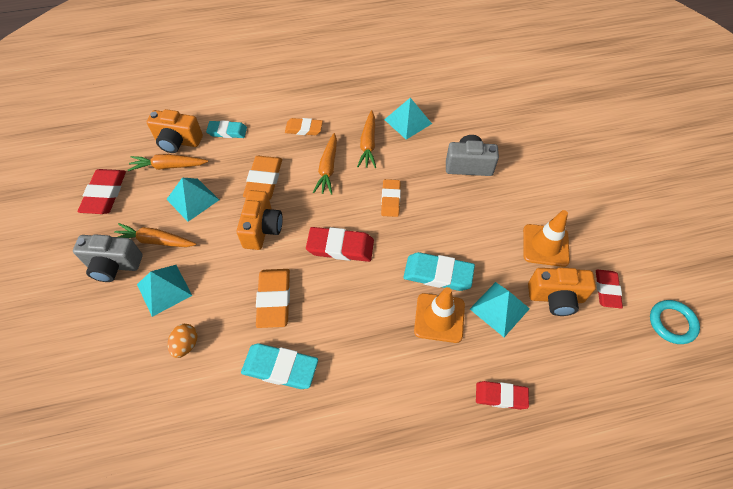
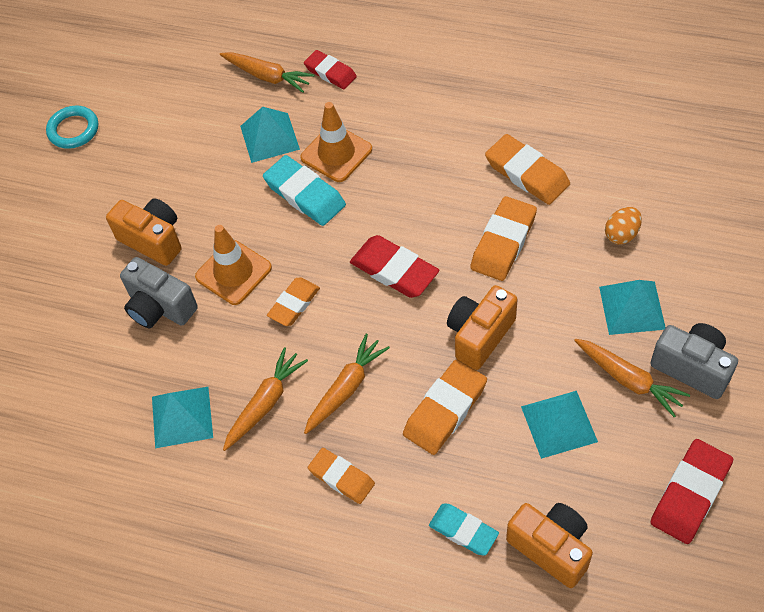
camera: 145 degrees left, 0 degrees up
orange carrot [128,154,208,171] -> orange carrot moved to [220,52,314,93]
turquoise eraser [241,343,318,389] -> orange eraser [485,134,570,205]
orange traffic cone [523,210,570,267] -> orange traffic cone moved to [195,225,272,305]
orange camera [528,267,596,316] -> orange camera moved to [106,198,181,266]
red eraser [596,269,623,309] -> none
turquoise ring [650,300,700,344] -> turquoise ring moved to [46,106,98,149]

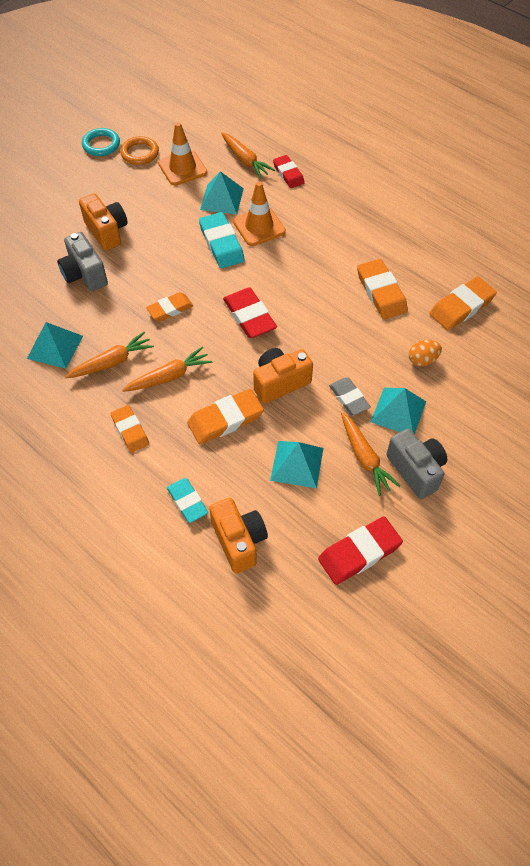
camera: 20 degrees right, 0 degrees up
orange traffic cone [195,225,272,305] -> orange traffic cone moved to [158,122,207,186]
orange eraser [470,196,537,281] -> orange eraser moved to [429,276,497,330]
none -> orange ring [120,136,159,165]
none -> grey eraser [329,377,371,415]

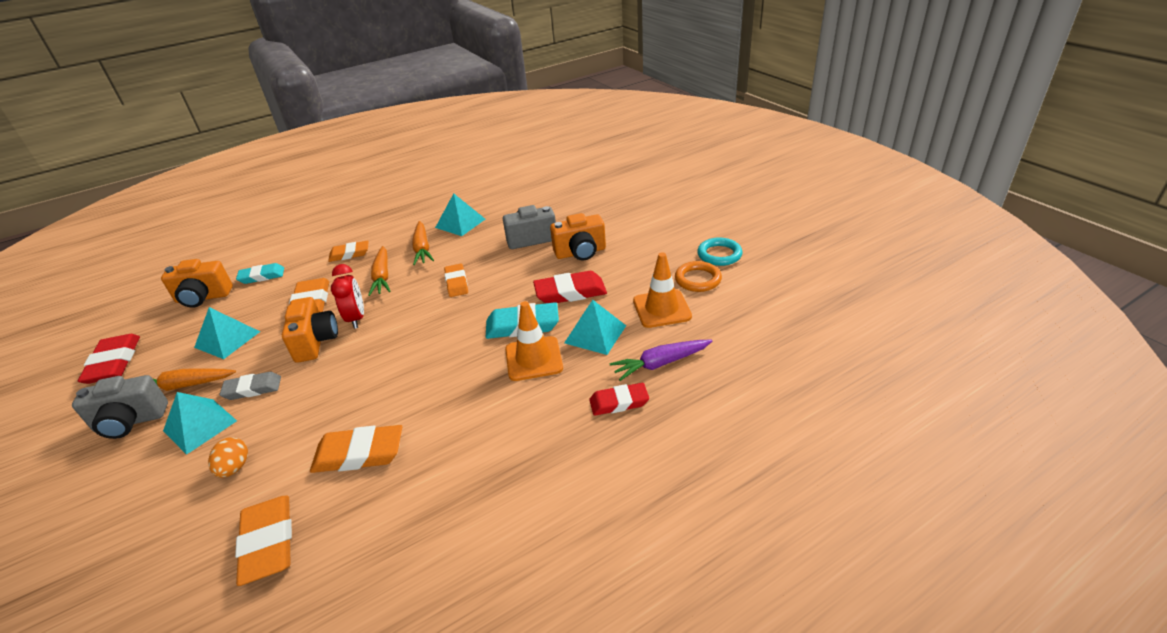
camera: 110 degrees right, 20 degrees down
orange carrot [221,133,275,179] -> purple carrot [610,340,712,381]
red eraser [223,287,277,338] -> red eraser moved to [533,271,607,303]
none -> red clock [331,264,364,329]

